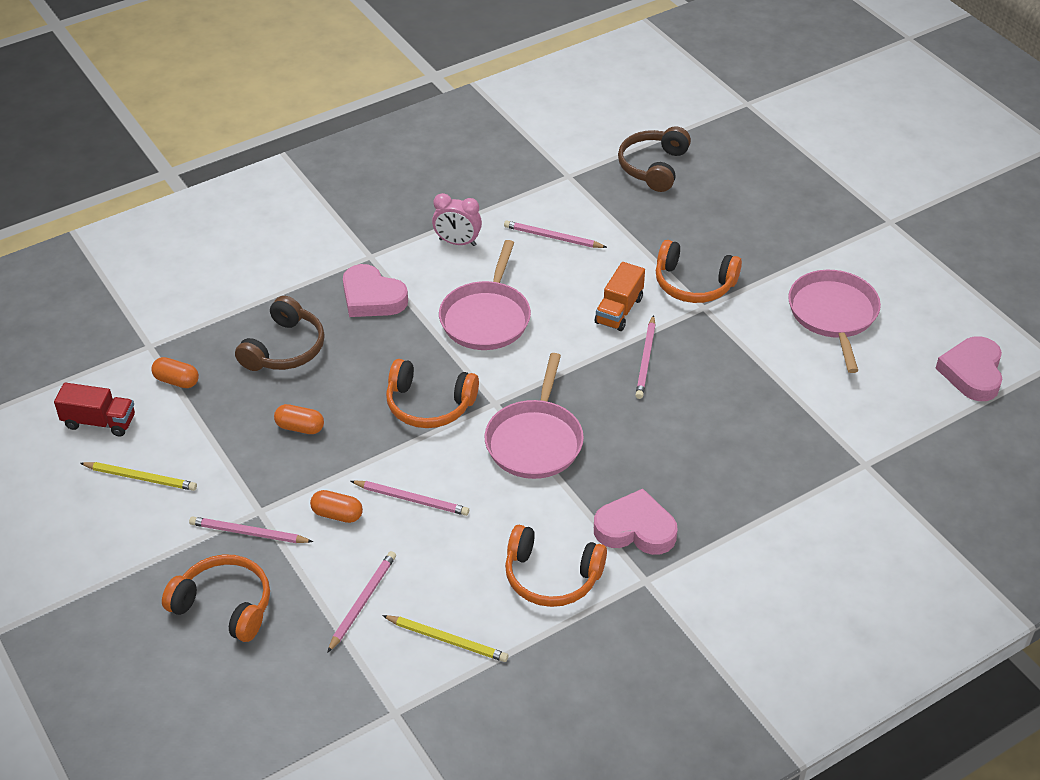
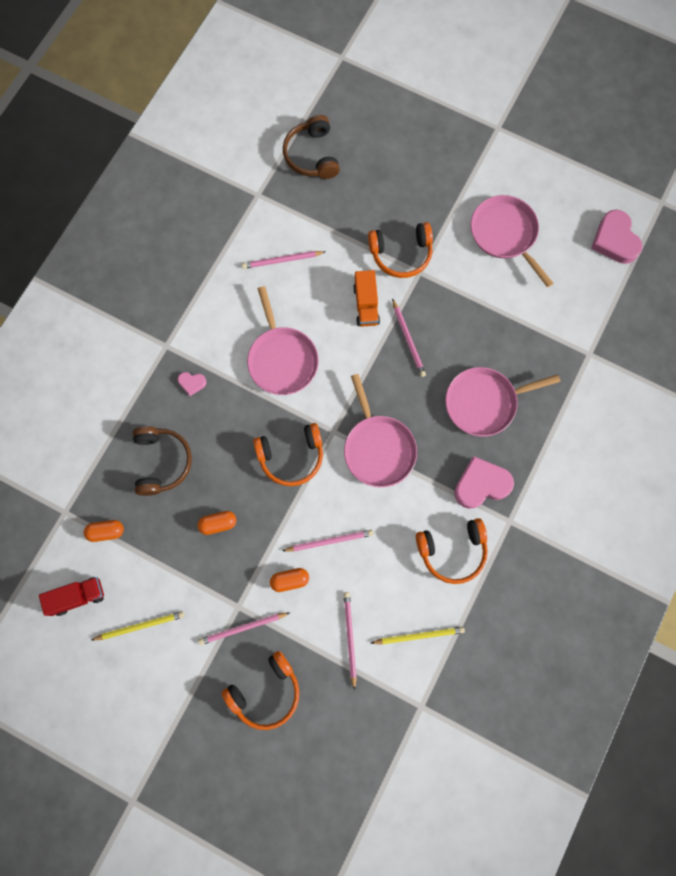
camera: 30 degrees left, 30 degrees up
orange headphones [162,554,270,642] -> orange headphones turned 150 degrees clockwise [222,651,299,730]
pink heart [343,264,408,317] -> pink heart [178,372,207,396], size x0.49
pink clock [432,193,482,246] -> none
none -> pink pan [445,367,560,436]

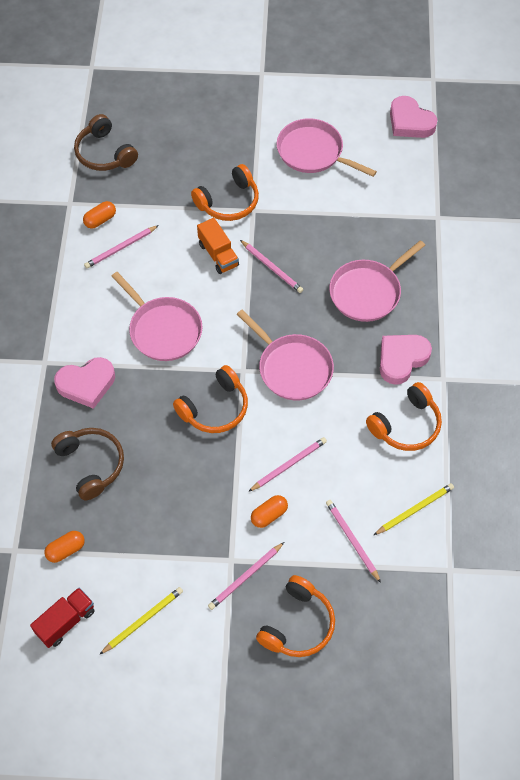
camera: 25 degrees left, 15 degrees down
pink heart [178,372,207,396] -> pink heart [54,357,115,409], size x2.03
orange capsule [198,511,236,535] -> orange capsule moved to [83,201,116,229]

